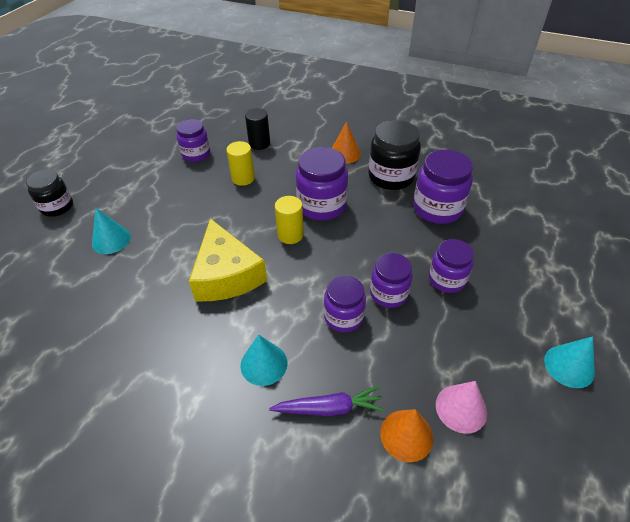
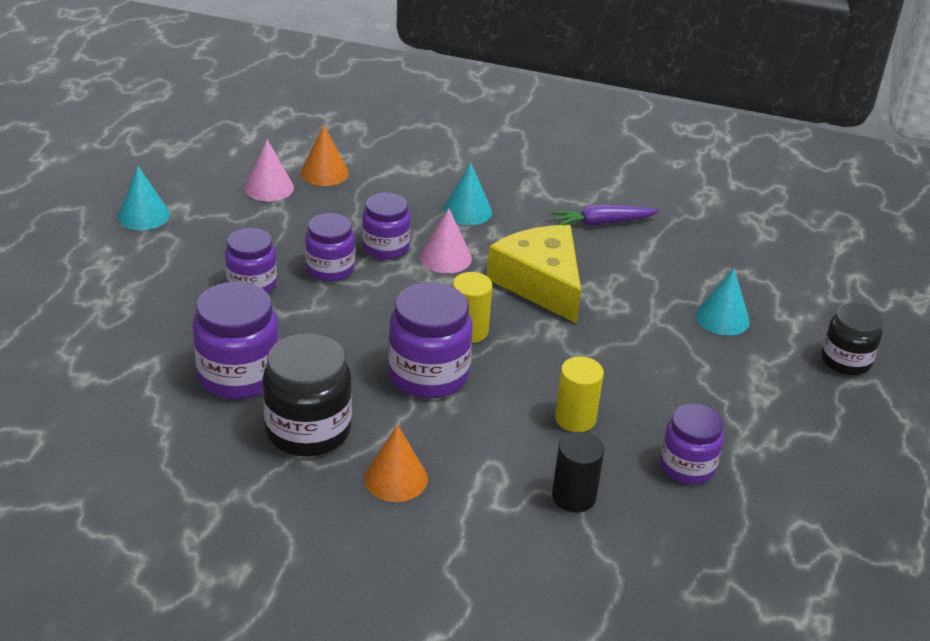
camera: 170 degrees right, 10 degrees down
purple carrot [269,386,384,416] -> purple carrot moved to [551,205,659,226]
none -> pink cone [420,208,472,273]

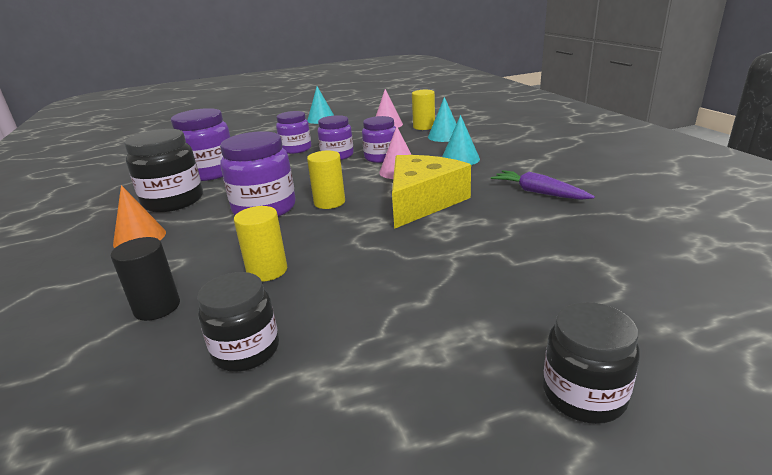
camera: 60 degrees right, 10 degrees down
orange cone [301,125,349,186] -> yellow cylinder [412,90,435,130]
purple jar [660,404,724,484] -> black jar [197,272,279,372]
turquoise cone [696,268,750,336] -> turquoise cone moved to [428,97,456,142]

